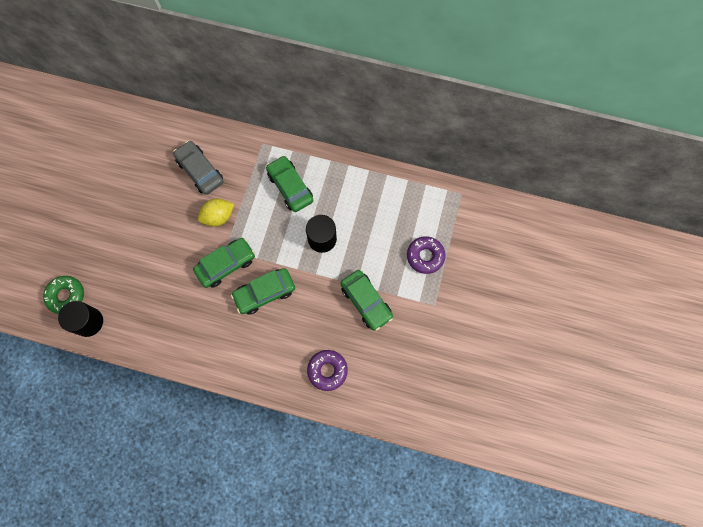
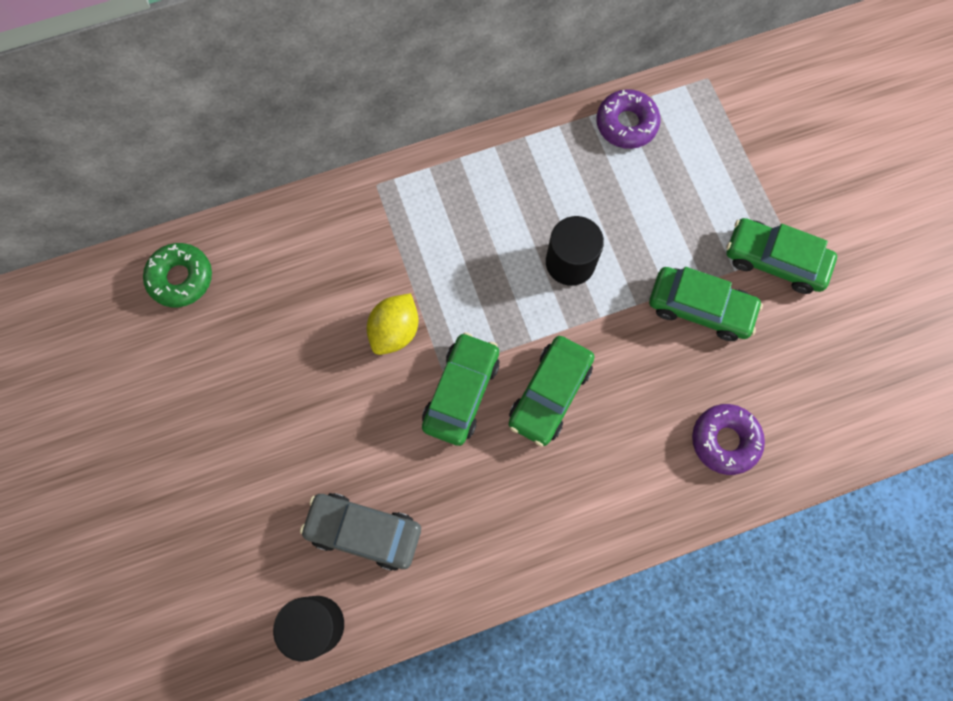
camera: 35 degrees left, 0 degrees up
green donut [43,276,84,314] -> green donut moved to [143,243,212,307]
grey car [173,141,223,195] -> grey car moved to [300,493,421,571]
green car [266,156,313,212] -> green car moved to [726,218,837,294]
purple donut [407,236,446,274] -> purple donut moved to [596,89,660,149]

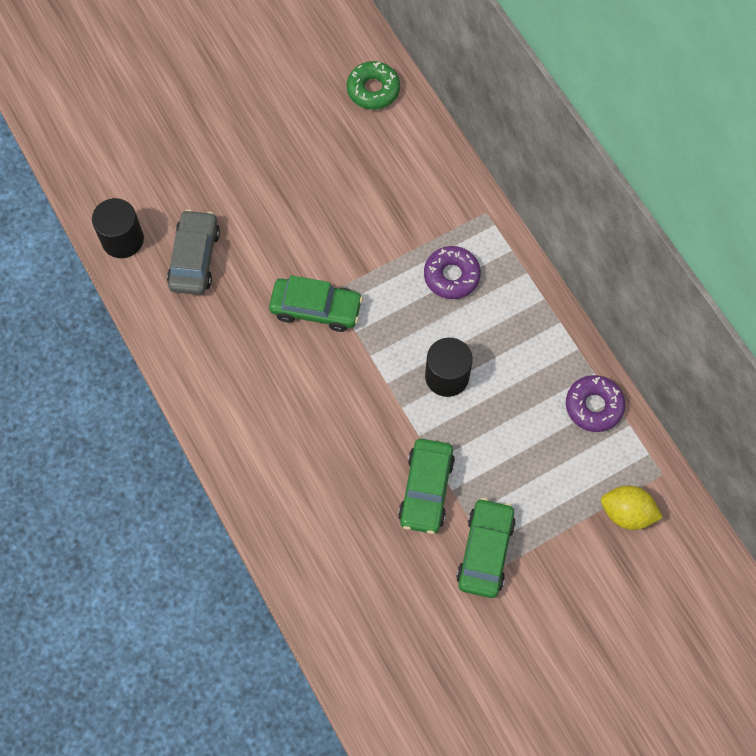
camera: 80 degrees right, 5 degrees down
yellow lemon [367,293,419,355] -> yellow lemon moved to [601,486,663,530]
green car [509,336,595,447] -> none
purple donut [692,404,765,475] -> purple donut moved to [424,246,481,299]

